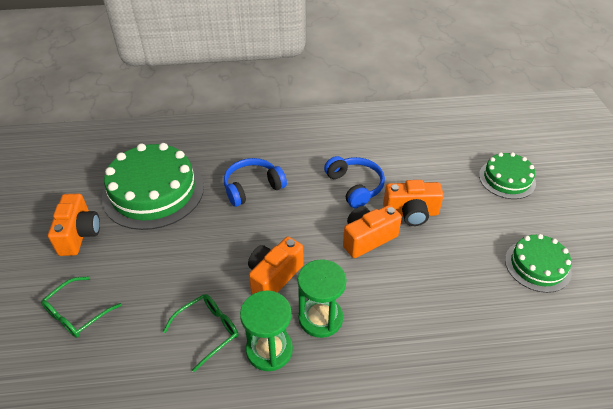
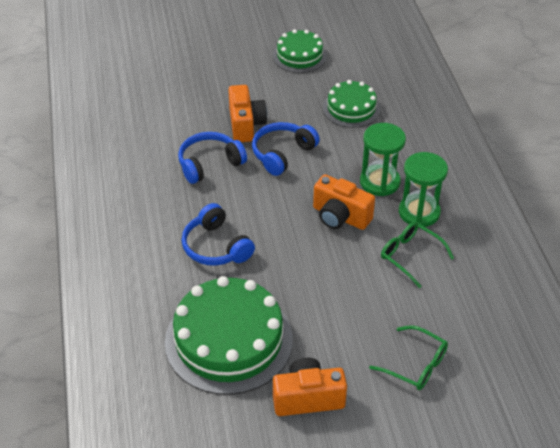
camera: 95 degrees left, 0 degrees up
orange camera [343,205,402,258] -> blue headphones [252,122,320,176]
green cake [479,152,536,199] -> green cake moved to [323,80,380,128]

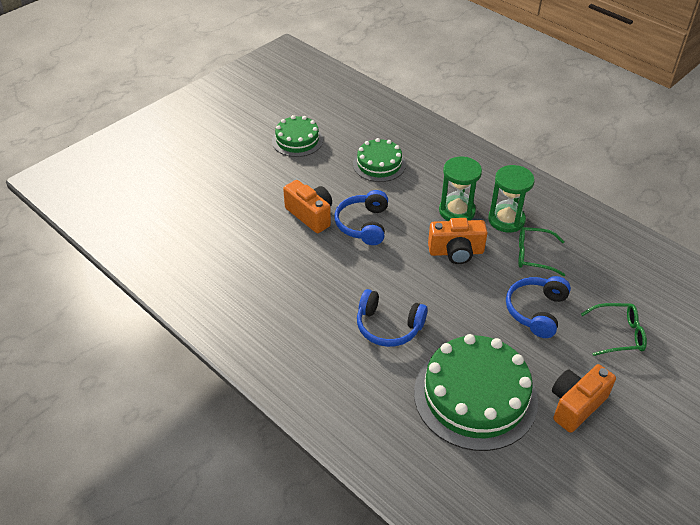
camera: 35 degrees left, 0 degrees up
blue headphones [178,132,247,184] -> blue headphones moved to [506,276,571,338]

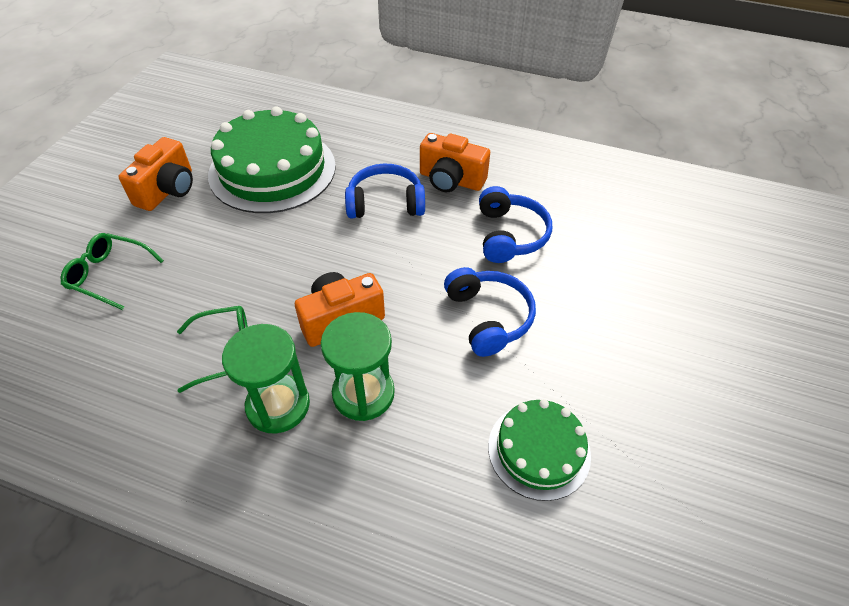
camera: 155 degrees right, 5 degrees up
green cake [272,115,323,157] -> none
orange camera [283,180,332,233] -> orange camera moved to [420,133,490,192]
blue headphones [506,276,571,338] -> blue headphones moved to [479,186,552,263]
green glasses [581,303,647,356] -> green glasses turned 45 degrees clockwise [60,233,164,310]

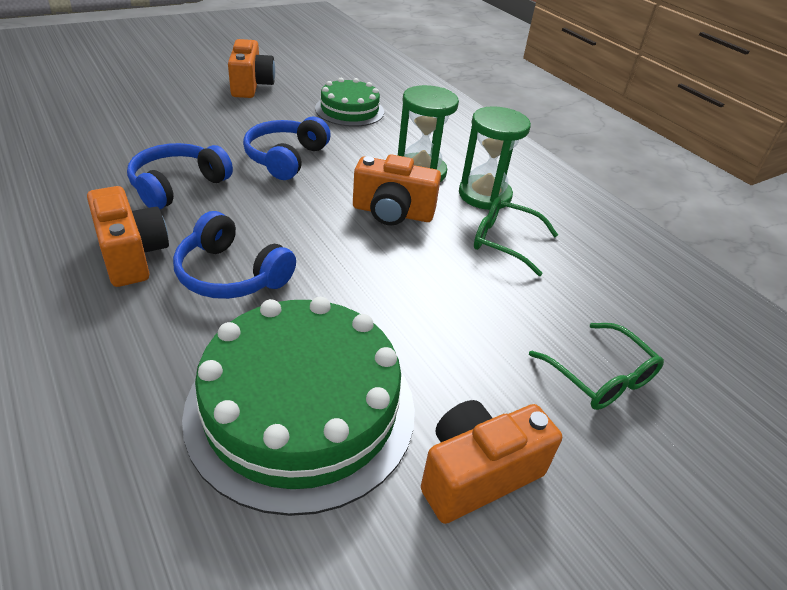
camera: 145 degrees left, 10 degrees down
none -> orange camera [228,39,275,98]

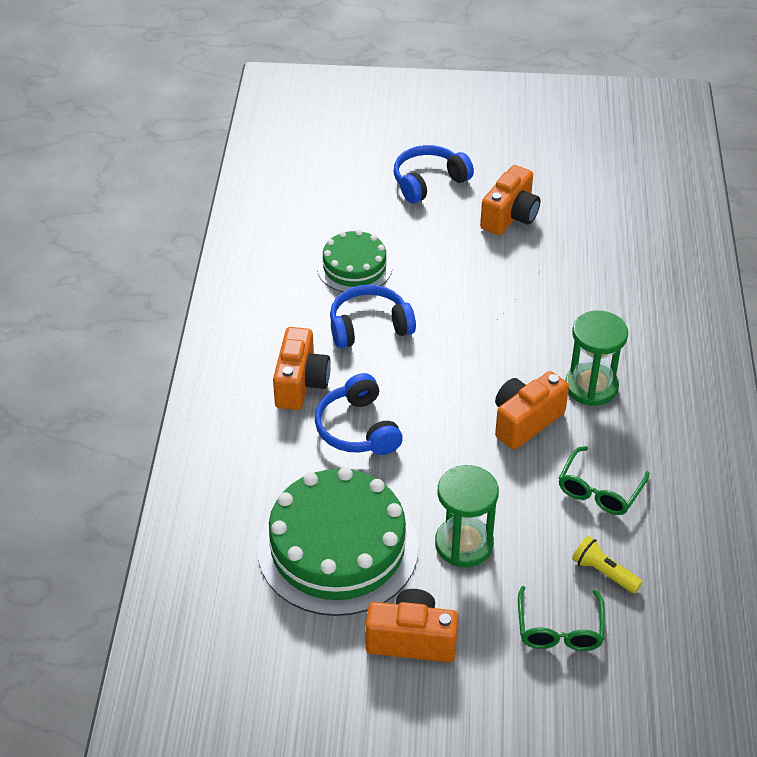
camera: 40 degrees right, 5 degrees up
blue headphones [243,117,331,180] -> blue headphones moved to [394,145,474,203]
green cake [315,78,384,127] -> green cake moved to [317,230,392,292]
orange camera [353,154,441,226] -> orange camera turned 90 degrees clockwise [495,371,569,450]
green hourglass [459,106,531,210] -> green hourglass moved to [435,465,499,567]
green glasses [474,197,558,276] -> green glasses turned 120 degrees counterclockwise [559,446,650,515]
none -> yellow flashlight [572,536,643,594]

